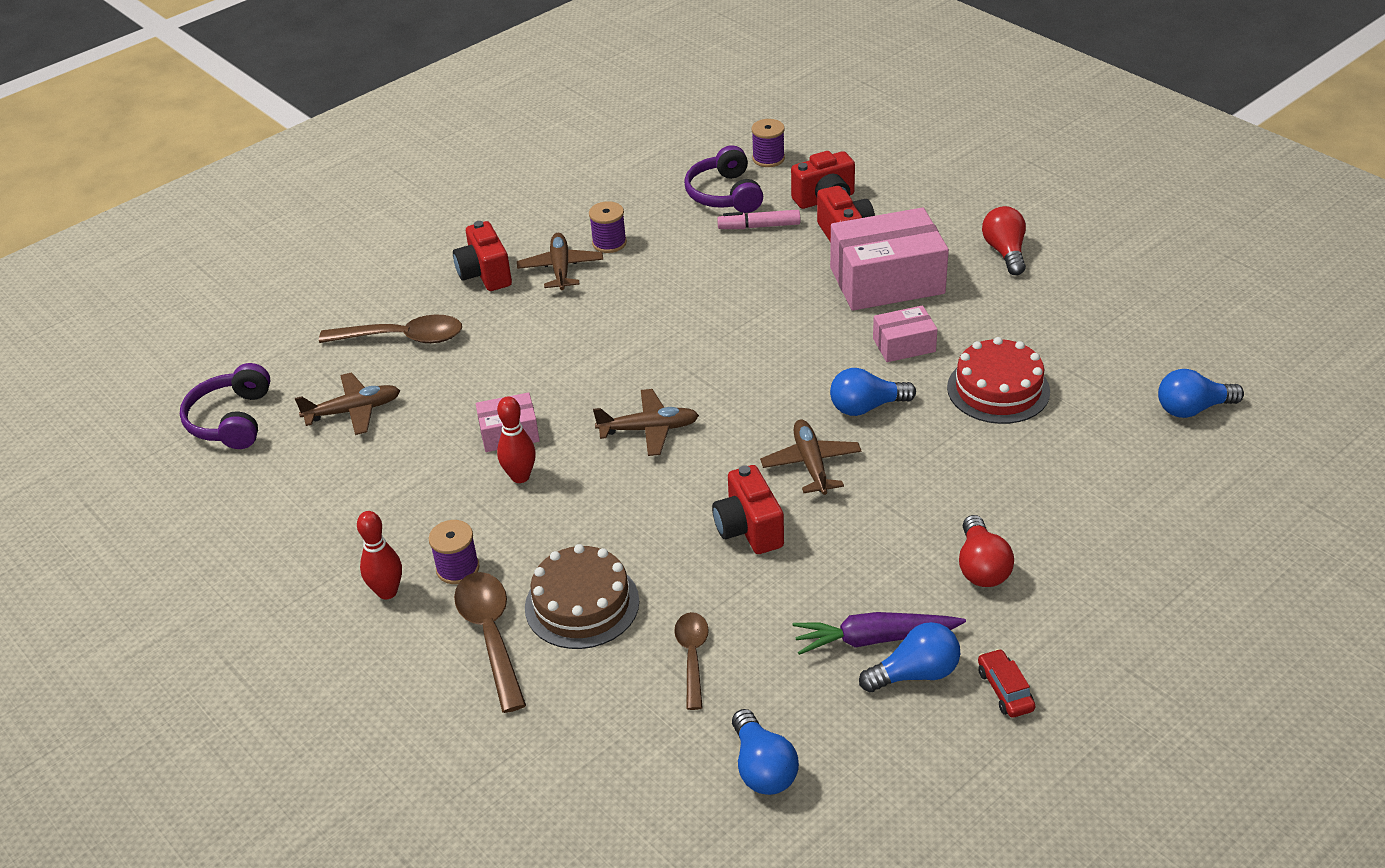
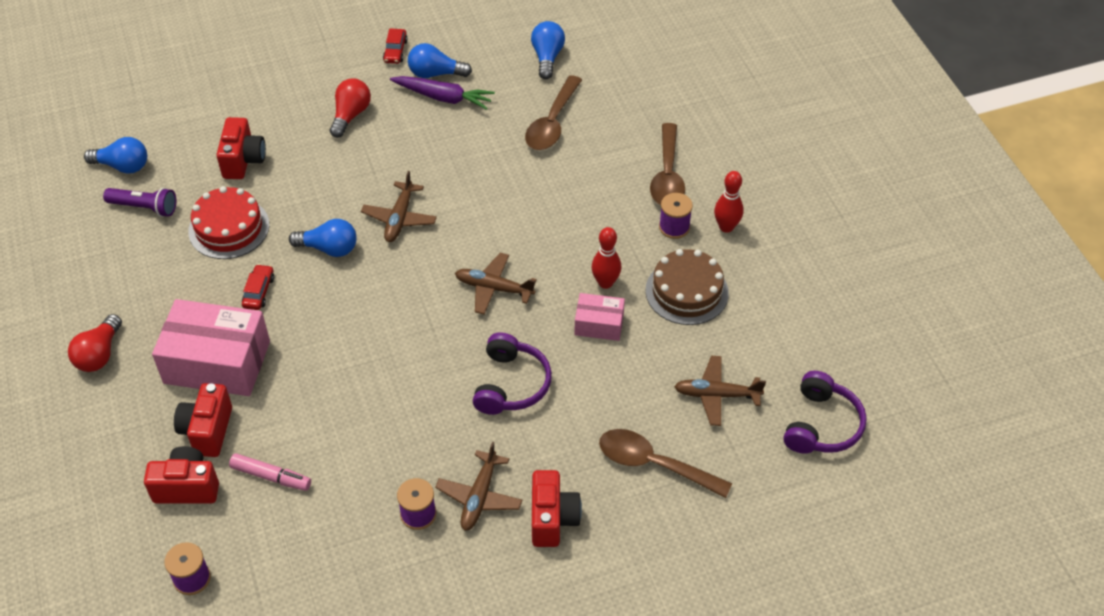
camera: 160 degrees left, 10 degrees up
brown cake [525,544,639,649] -> brown cake moved to [646,249,729,325]
brown spoon [674,612,709,710] -> brown spoon [525,75,582,150], size x1.54
purple headphones [684,145,763,213] -> purple headphones moved to [473,332,552,415]
red camera [712,465,784,554] -> red camera moved to [217,117,266,179]
pink box [873,305,938,362] -> red car [242,264,274,310]
none -> purple flashlight [103,188,176,217]

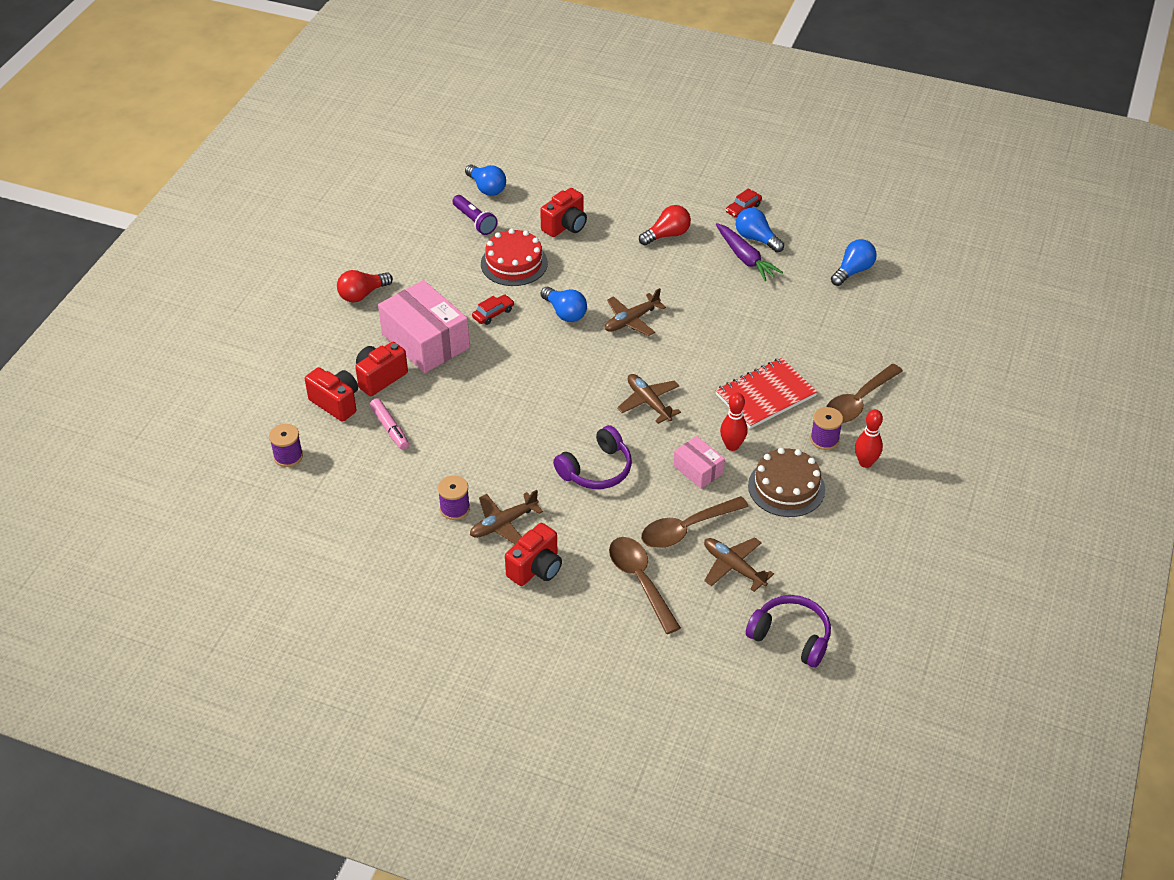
camera: 40 degrees right, 5 degrees down
brown spoon [525,75,582,150] -> brown spoon moved to [641,496,749,548]
purple headphones [784,371,867,454] -> purple headphones turned 120 degrees counterclockwise [746,595,831,668]
none -> red notebook [715,358,818,429]

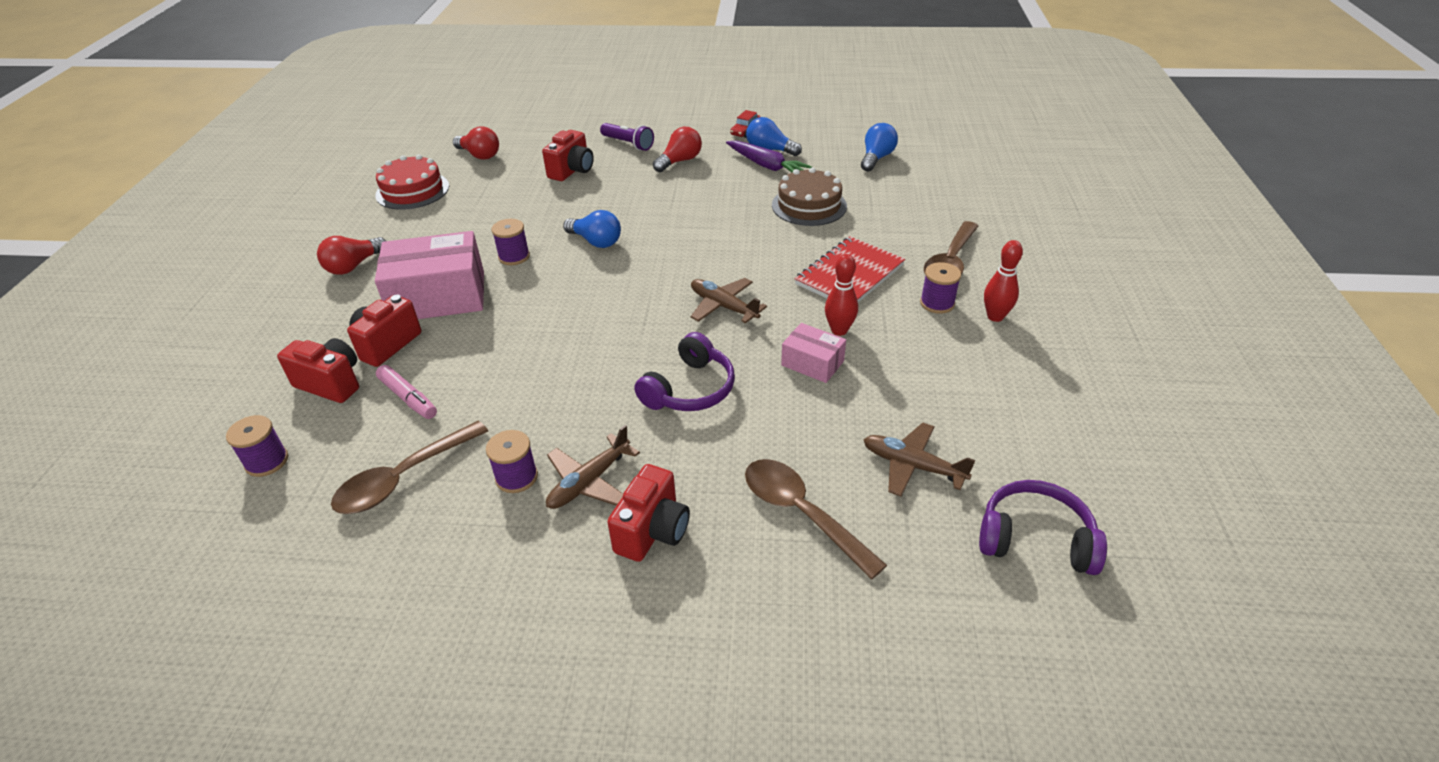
camera: 15 degrees left, 5 degrees down
pink box [378,280,470,373] -> pink box turned 45 degrees counterclockwise [375,231,484,319]
purple flashlight [452,195,498,235] -> purple flashlight moved to [600,123,654,151]
blue light bulb [465,165,506,196] -> red light bulb [453,126,499,160]
red car [472,294,514,325] -> purple spool [491,219,530,265]
red cake [481,229,548,286] -> red cake moved to [375,155,449,210]
brown plane [605,288,666,336] -> none
brown spoon [641,496,749,548] -> brown spoon moved to [331,421,488,514]
brown cake [748,448,825,517] -> brown cake moved to [772,167,847,226]

